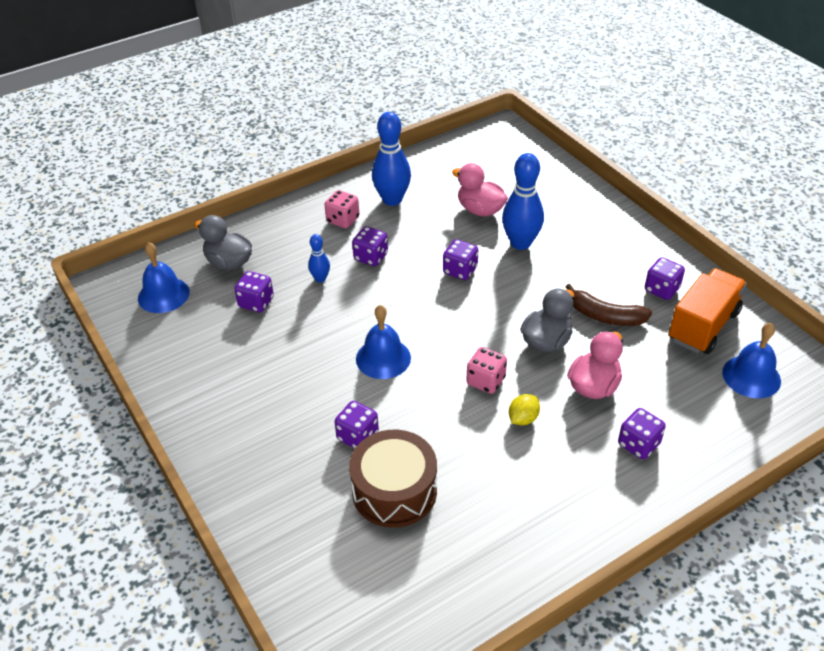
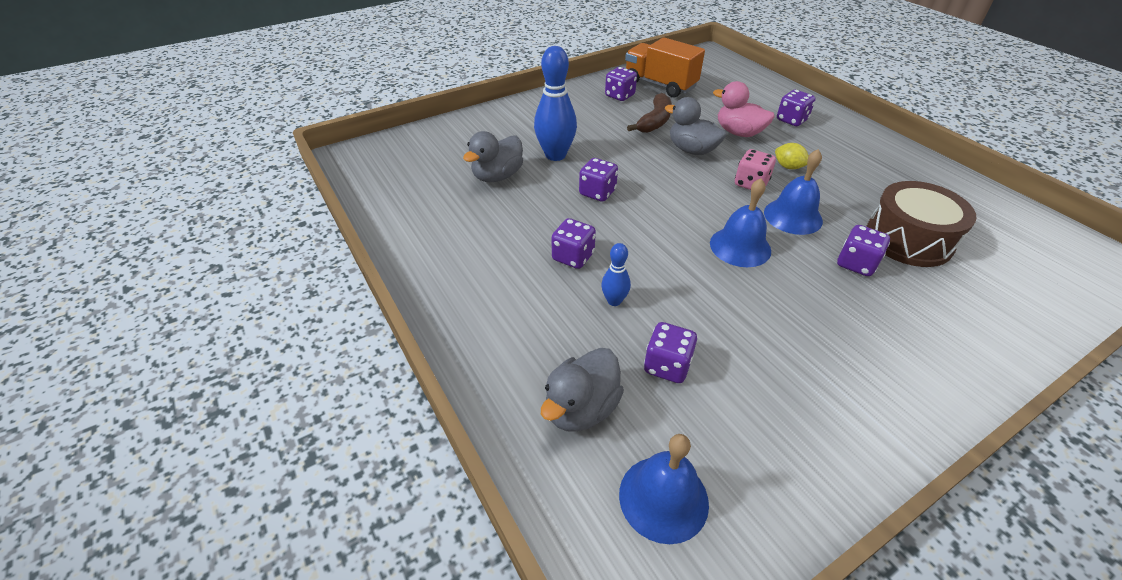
camera: 90 degrees left, 0 degrees up
pink dice [324,190,359,228] -> none
blue bowling pin [372,112,411,206] -> none
pink duck [452,163,508,217] -> grey duck [463,131,523,182]
blue bell [722,323,781,398] -> blue bell moved to [764,149,823,235]

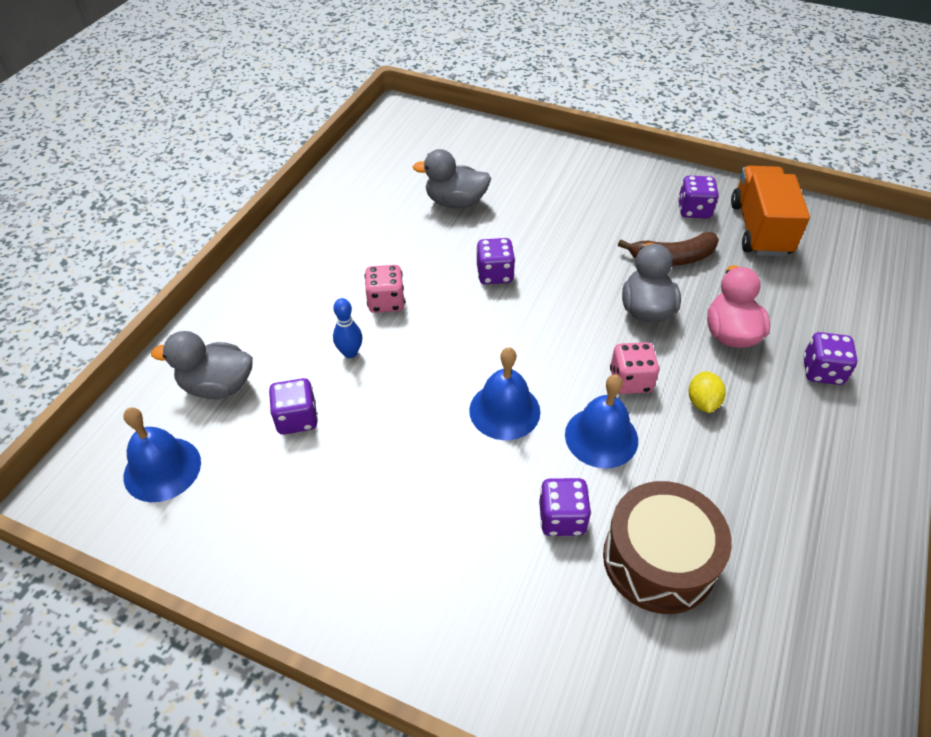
camera: 55 degrees right, 5 degrees up
blue bowling pin [534,46,577,161] -> none
purple dice [551,218,596,269] -> pink dice [365,265,405,313]

